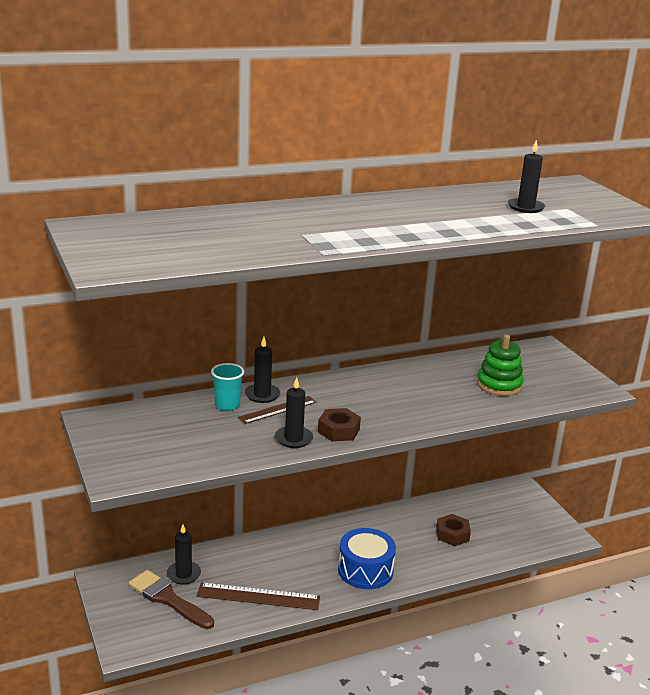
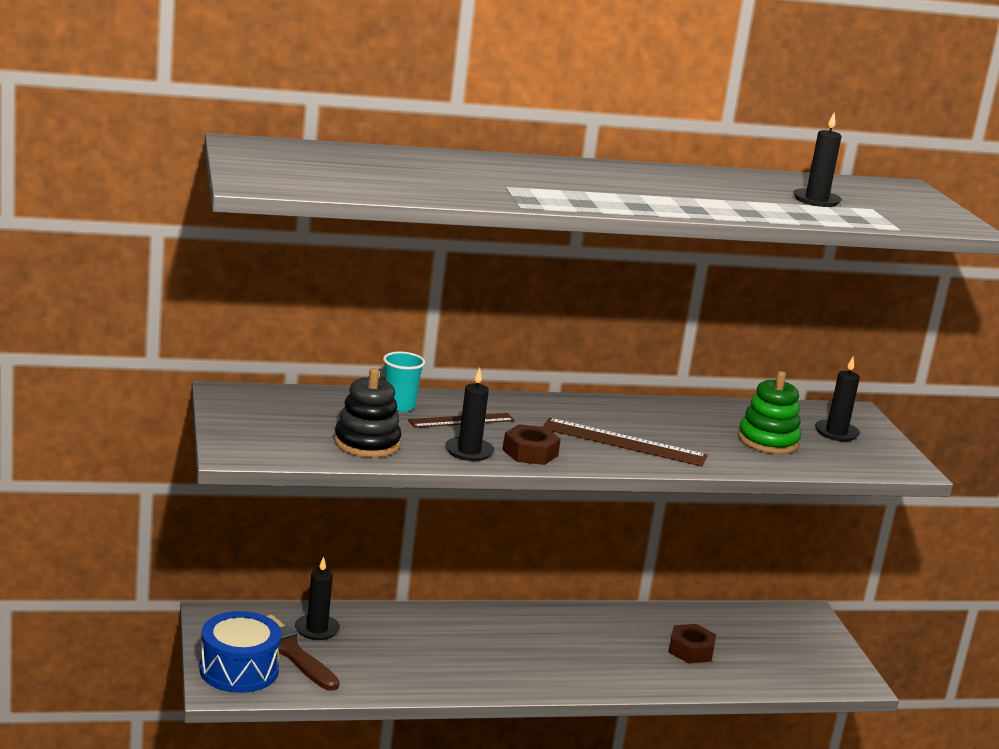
camera: 10 degrees right, 5 degrees down
brown ruler [197,582,320,610] -> brown ruler moved to [542,418,708,466]
black candle [245,337,280,403] -> black candle moved to [815,357,860,442]
blue drum [338,528,396,589] -> blue drum moved to [199,611,282,693]
none -> black stacking toy [334,368,401,458]

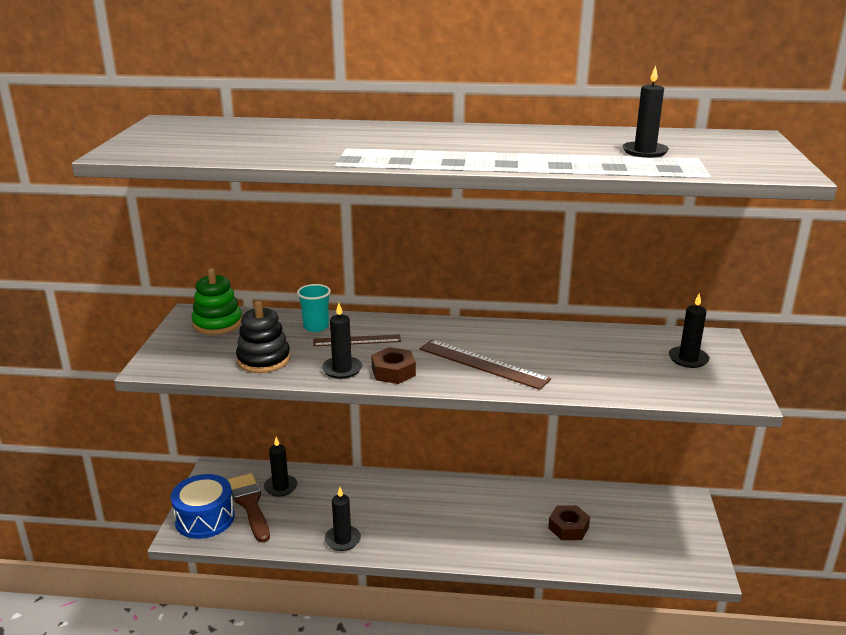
camera: 20 degrees right, 5 degrees up
green stacking toy [738,371,801,454] -> green stacking toy moved to [191,268,242,335]
none -> black candle [324,487,361,551]

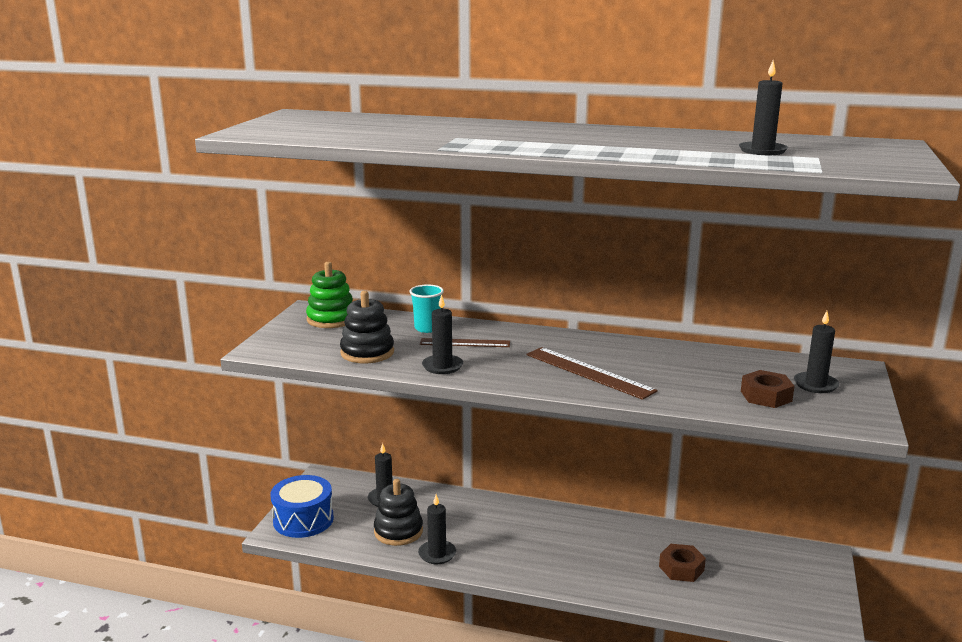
camera: 10 degrees right, 5 degrees down
brown brush [228,473,270,543] -> none
brown nut [371,347,416,384] -> brown nut moved to [741,370,795,408]
none -> black stacking toy [374,479,423,546]

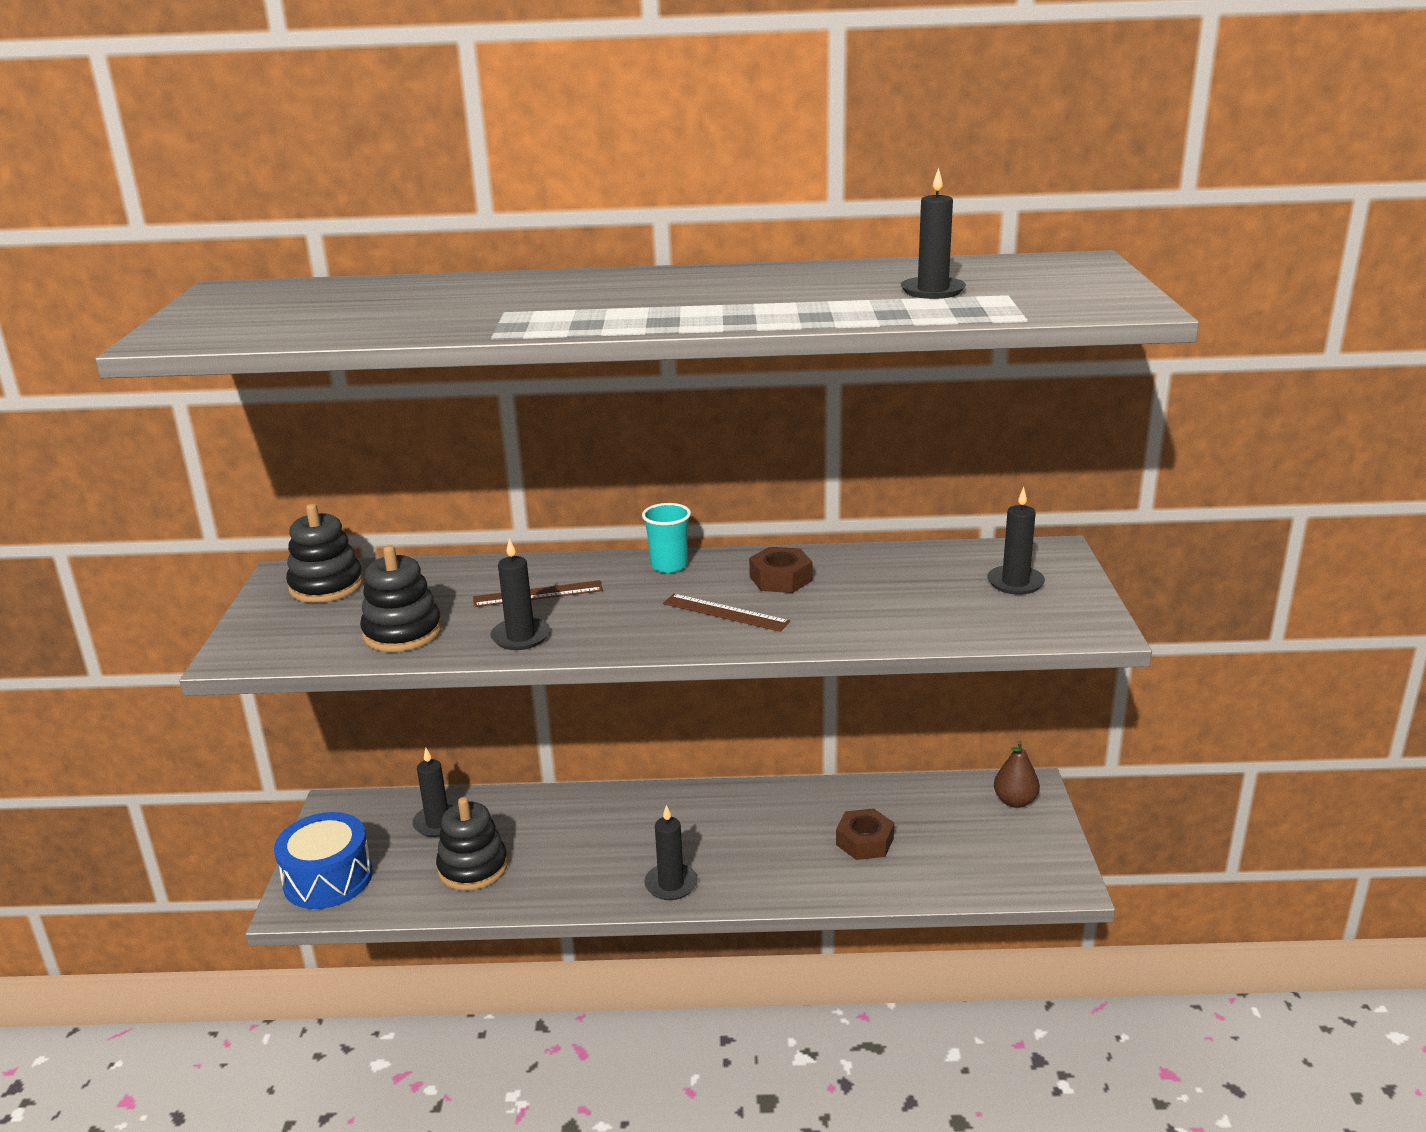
camera: 15 degrees left, 5 degrees up
green stacking toy [306,262,353,328] -> black stacking toy [286,504,364,603]
turquoise cup [409,284,444,333] -> turquoise cup moved to [642,503,691,573]
black candle [418,494,456,564] -> black candle moved to [644,805,698,900]
brown ruler [526,347,658,400] -> brown ruler [663,594,790,632], size x0.66
brown nut [741,370,795,408] -> brown nut moved to [749,547,812,593]
none -> brown pear [994,741,1040,808]

